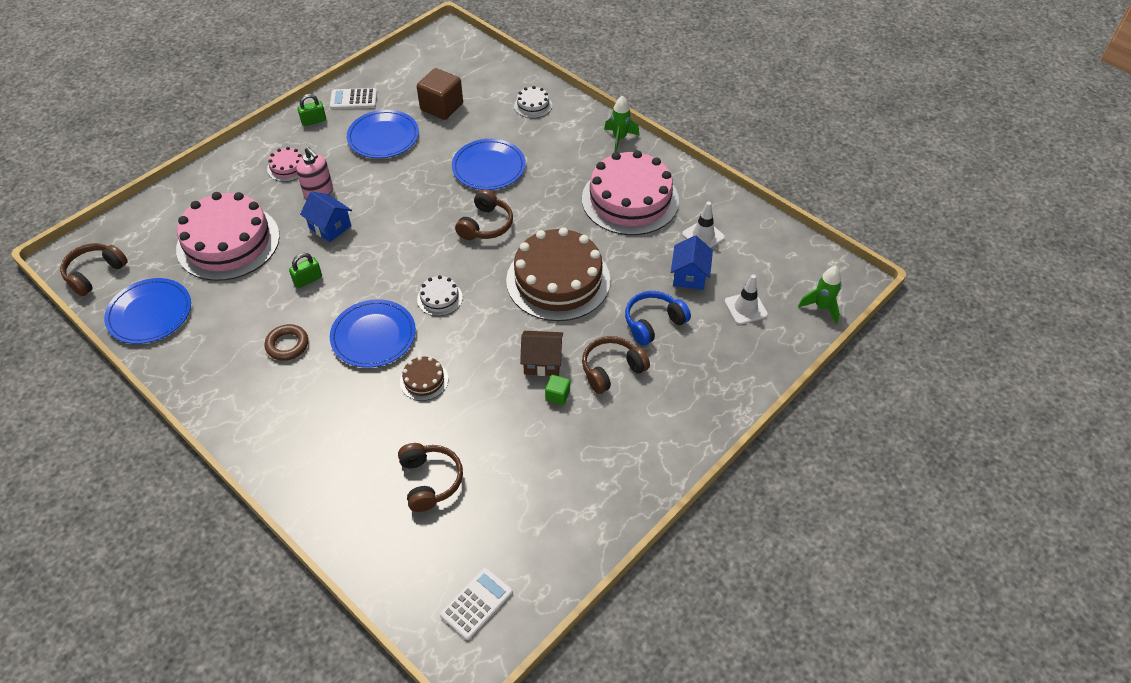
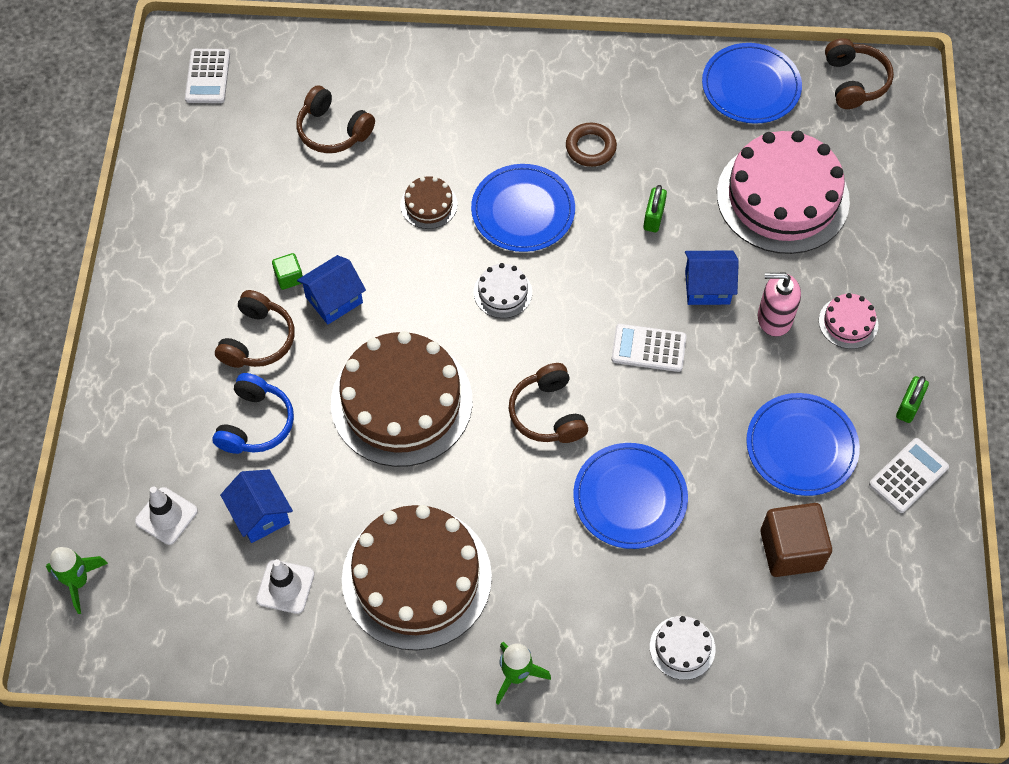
camera: 140 degrees right, 10 degrees up
brown house [520,331,563,376] -> blue house [297,255,366,325]
pink cake [582,150,679,235] -> brown cake [342,505,492,650]
none -> white calculator [611,324,686,372]

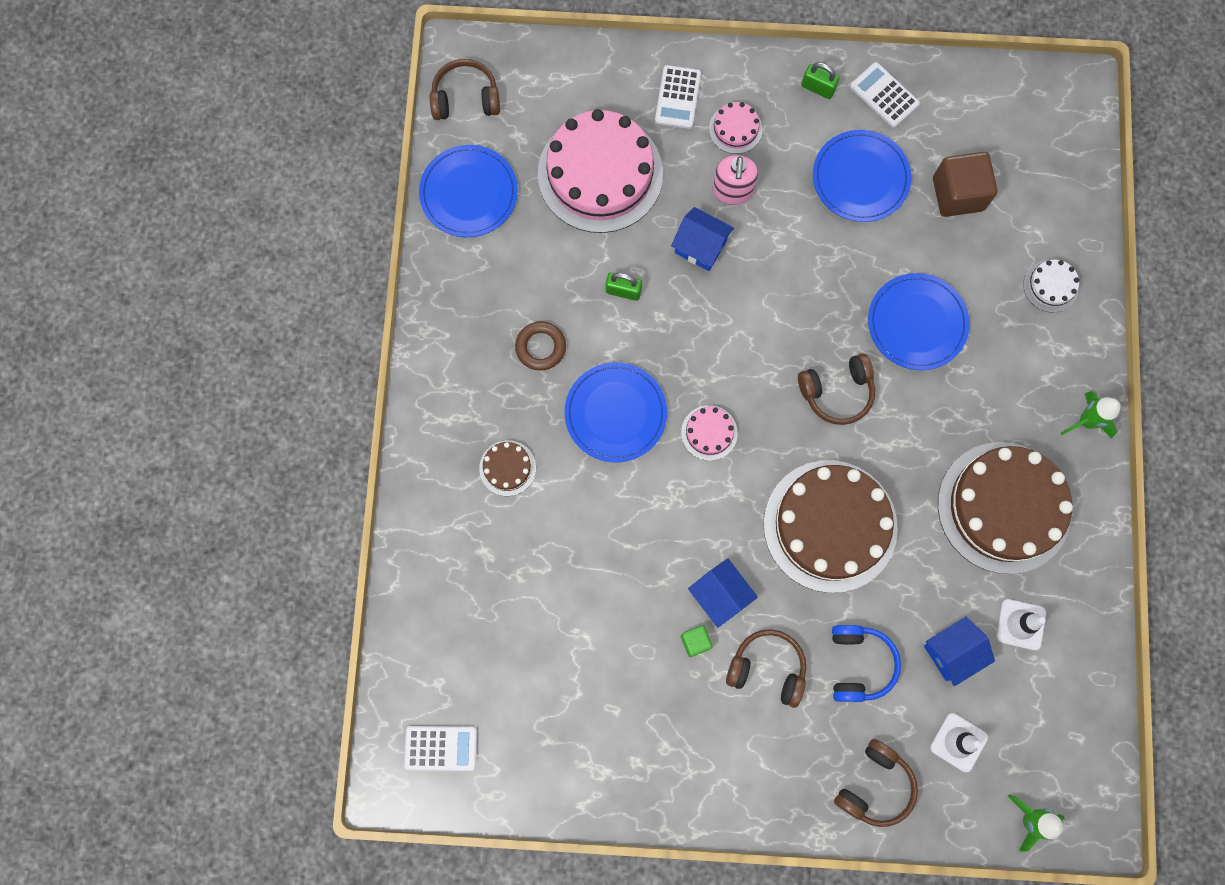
camera: 90 degrees left, 15 degrees up
blue headphones [212,373,294,454] -> blue headphones turned 75 degrees clockwise [832,625,901,702]
brown headphones [297,85,375,153] -> brown headphones moved to [834,739,918,827]
brown cake [400,176,457,229] -> brown cake moved to [479,440,536,496]
white cake [474,263,532,318] -> pink cake [681,405,738,461]
white calculator [611,324,686,372] -> white calculator moved to [655,65,701,129]
blue house [685,250,739,305] -> blue house turned 60 degrees counterclockwise [671,207,734,271]

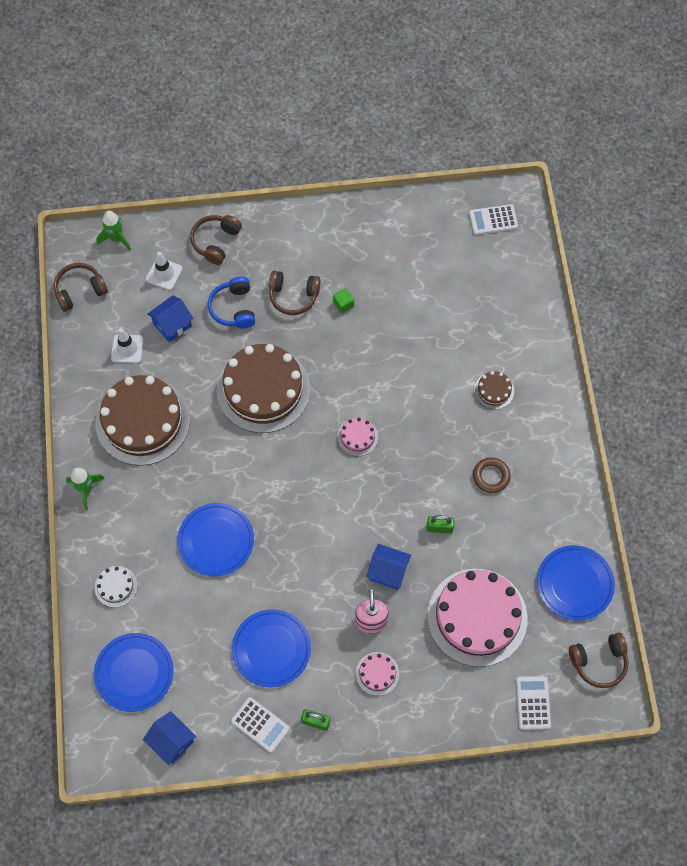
camera: 170 degrees right, 10 degrees down
blue plate [564,362,667,463] -> blue plate moved to [94,633,174,712]
white calculator [655,65,701,129] -> white calculator moved to [516,676,551,730]
blue house [688,559,758,628] -> blue house moved to [143,711,196,765]
brown headphones [798,353,875,425] -> brown headphones moved to [54,263,108,312]
brown cube [933,152,998,217] -> none

